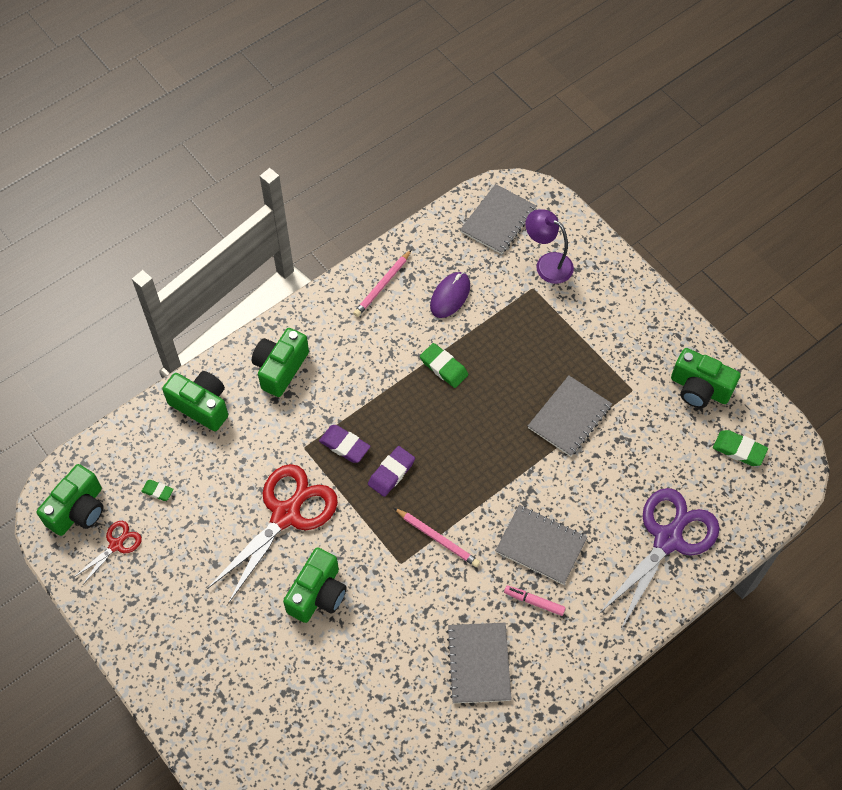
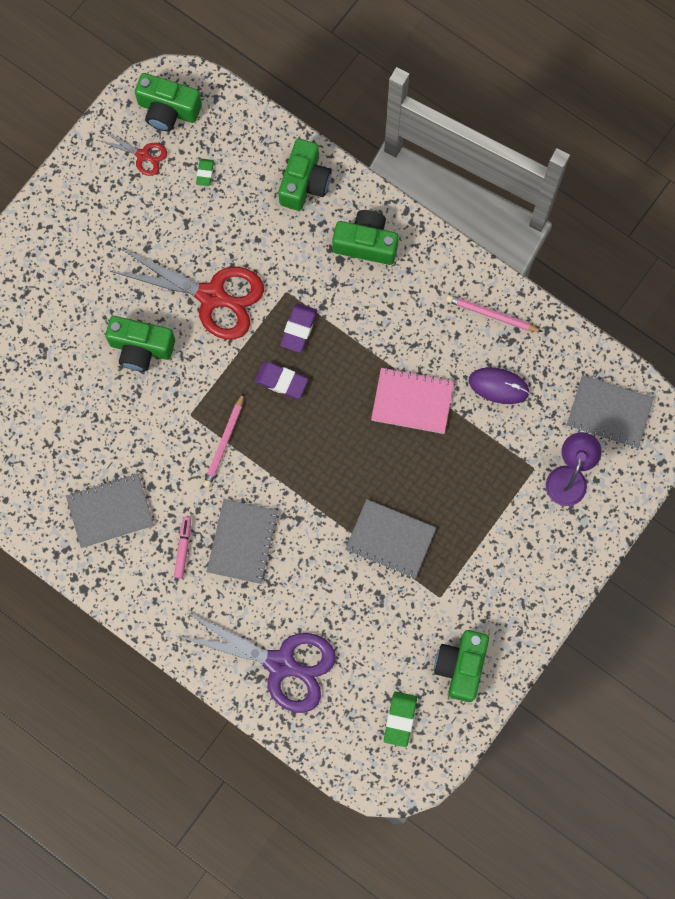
camera: 75 degrees right, 15 degrees up
green eraser [420,343,469,388] -> pink notebook [371,367,454,434]

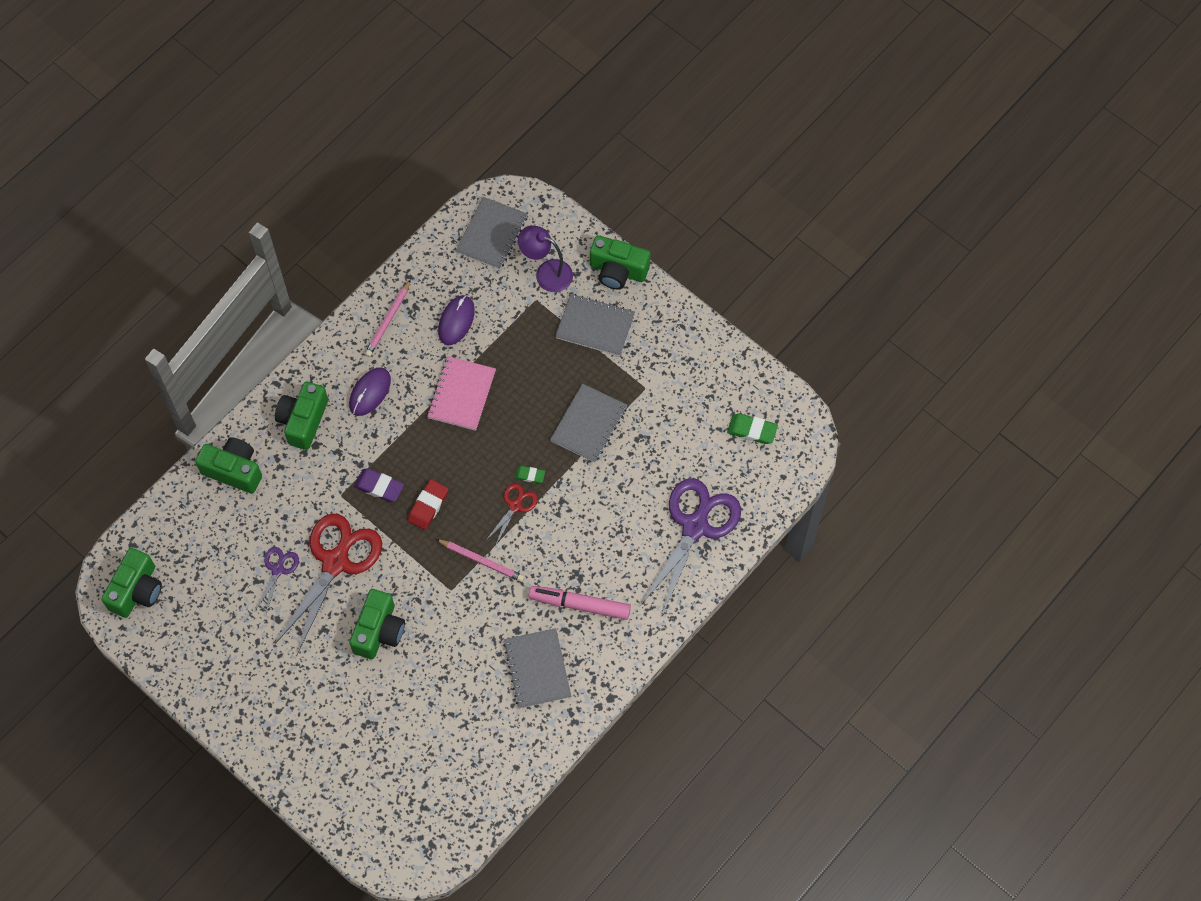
camera: 85 degrees left, 10 degrees down
red scissors [98,130,167,176] -> red scissors moved to [486,483,538,547]
pink marker [174,517,191,579] -> pink marker [528,586,631,620], size x1.75
green eraser [196,159,214,186] -> green eraser moved to [515,466,545,484]
grey notebook [206,499,279,584] -> grey notebook moved to [555,294,635,356]
purple eraser [255,362,308,399] -> red eraser [408,479,448,530]
green camera [434,630,489,702] -> green camera moved to [590,235,650,290]
none -> purple scissors [255,547,299,614]
none -> purple mouse [349,367,391,416]

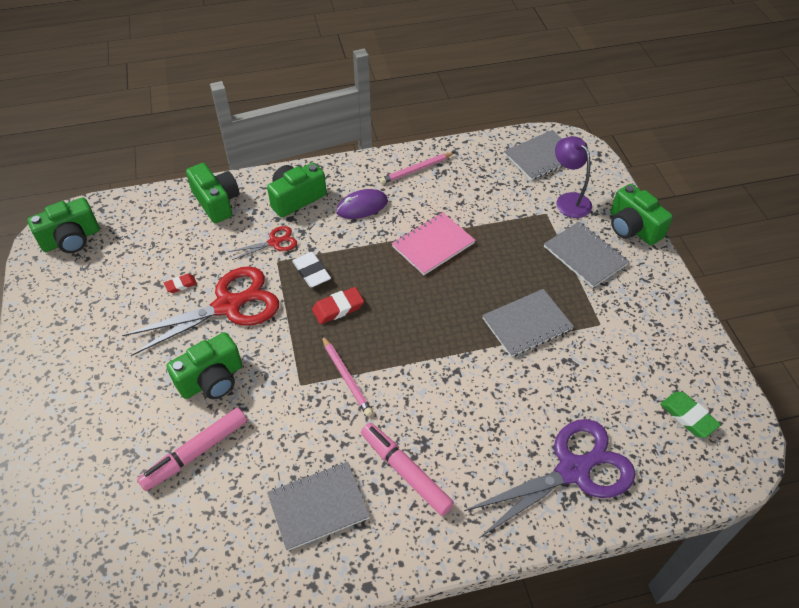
camera: 35 degrees right, 15 degrees down
purple scissors [255,547,299,614] -> red eraser [164,274,197,293]
purple eraser [354,468,404,502] -> white eraser [292,252,331,288]
purple mouse [438,295,475,345] -> none
red scissors [486,483,538,547] -> red scissors moved to [228,226,297,260]
grey notebook [503,628,571,708] -> grey notebook turned 45 degrees clockwise [267,462,370,551]
green eraser [515,466,545,484] -> none
none -> pink marker [137,408,247,491]

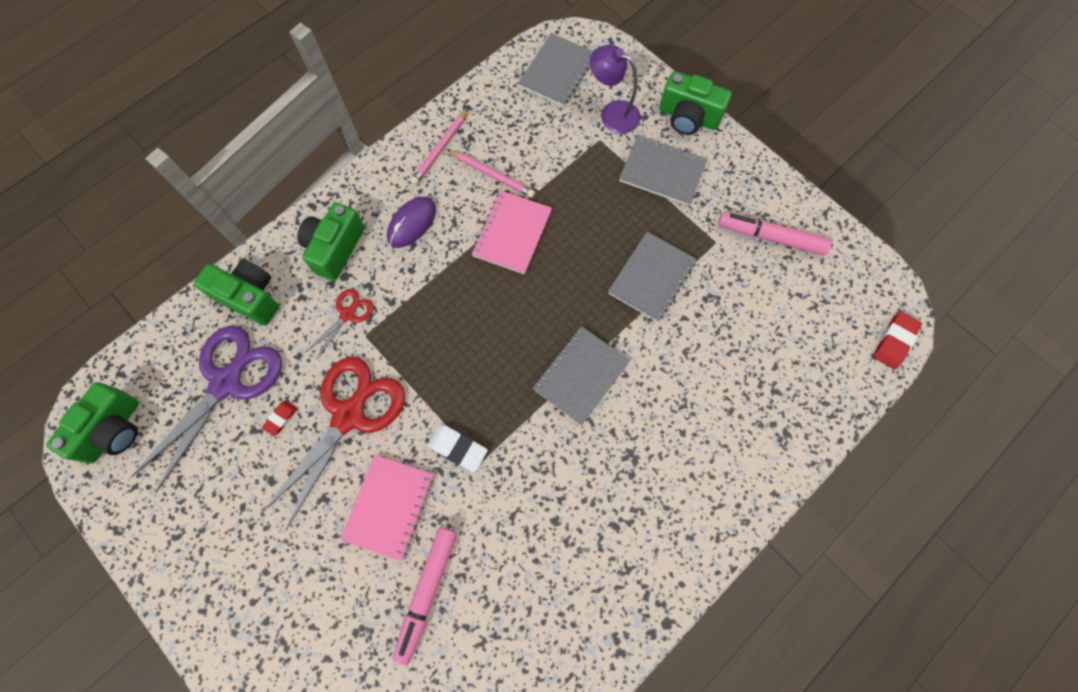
camera: 30 degrees left, 20 degrees up
green camera [166,332,242,399] -> pink notebook [340,455,434,561]
grey notebook [267,462,370,551] -> grey notebook moved to [532,326,630,425]
white eraser [292,252,331,288] -> white eraser moved to [427,424,488,472]
red eraser [312,287,364,324] -> red eraser moved to [873,311,922,369]
pink pencil [322,336,373,416] -> pink pencil moved to [447,149,535,198]
pink marker [361,423,454,516] -> pink marker moved to [718,212,832,255]
purple scissors [464,419,636,537] -> purple scissors moved to [132,326,282,493]
green eraser [660,392,721,438] -> none

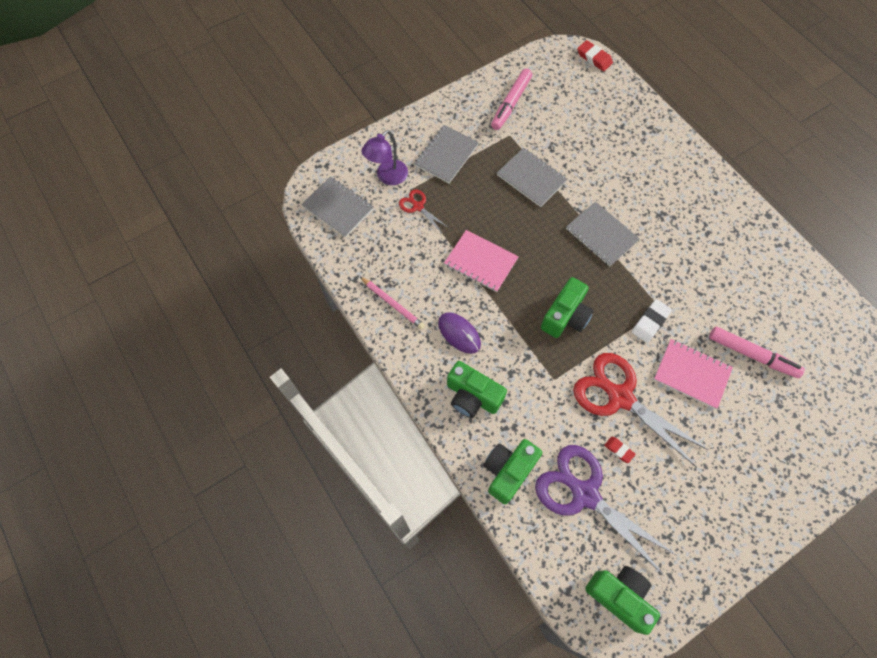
camera: 80 degrees left, 5 degrees down
red scissors [306,289,374,359] -> red scissors moved to [399,189,449,233]
pink pencil [447,149,535,198] -> none
green camera [659,71,732,135] -> green camera moved to [541,277,594,338]

